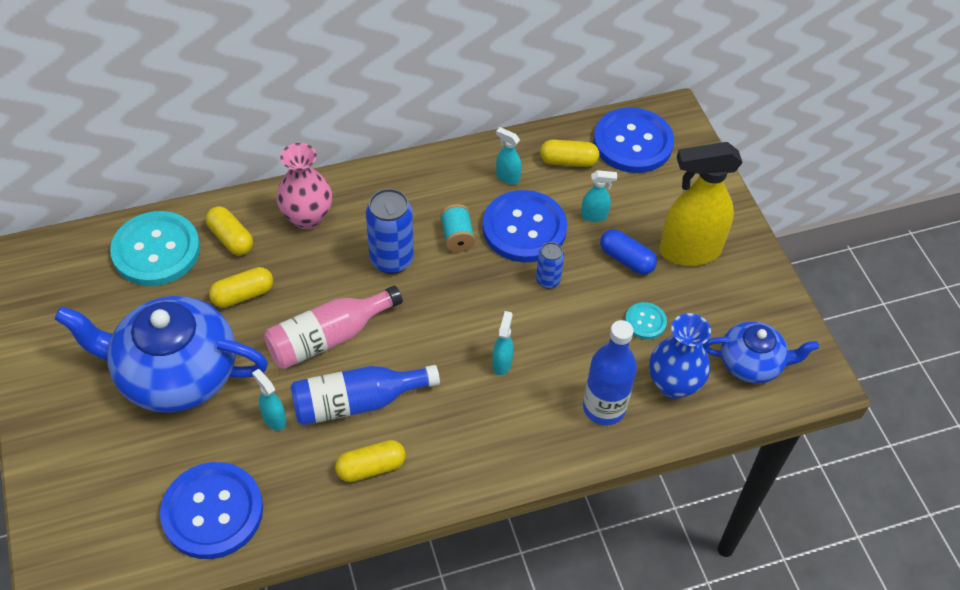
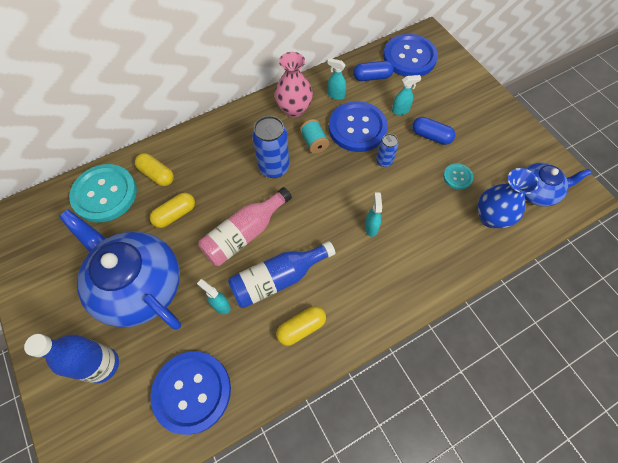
camera: 10 degrees left, 10 degrees up
blue teapot [54,296,268,413] -> blue teapot turned 45 degrees clockwise [59,209,181,330]
pink vase [277,143,332,229] -> pink vase moved to [274,52,313,118]
yellow capsule [540,139,599,167] -> blue capsule [353,61,394,81]
blue bottle [583,320,637,425] -> blue bottle moved to [24,334,119,383]
yellow spray bottle [660,142,743,266] -> none

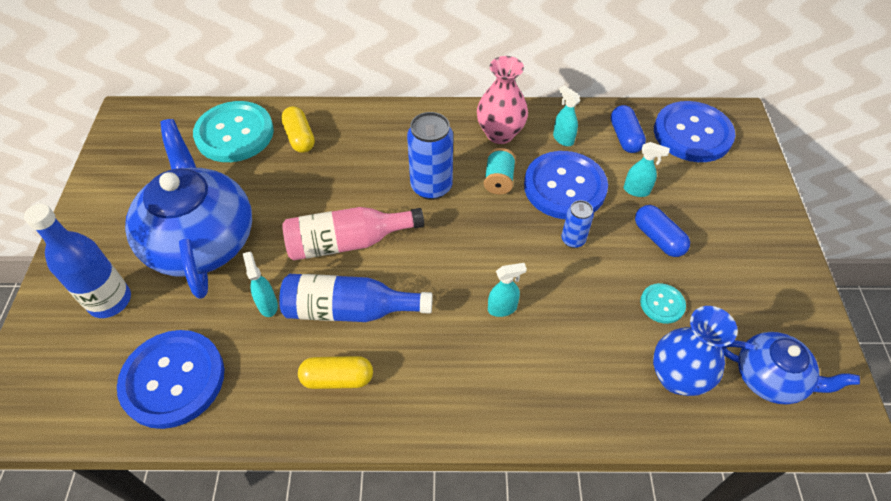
camera: 30 degrees right, 10 degrees down
yellow capsule [150,193,195,228] -> none
blue capsule [353,61,394,81] -> blue capsule turned 60 degrees clockwise [611,105,646,153]
turquoise spray bottle [365,193,382,237] -> turquoise spray bottle turned 45 degrees clockwise [488,263,527,317]

